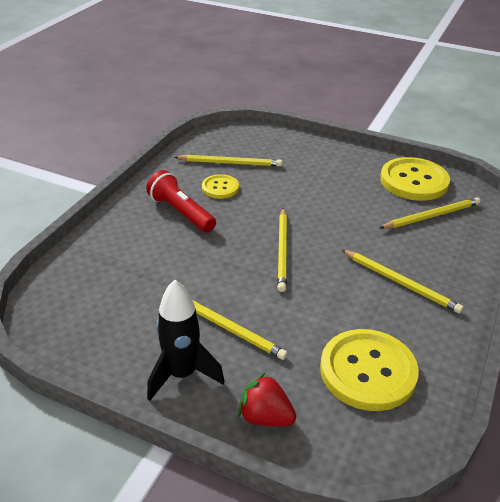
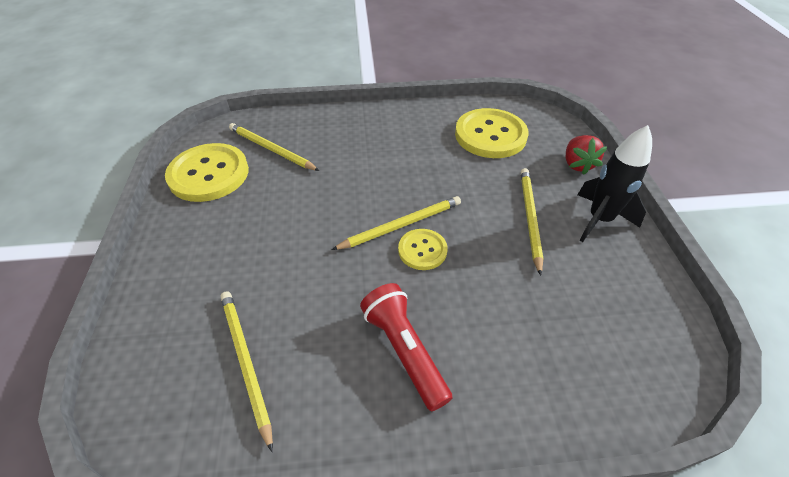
camera: 120 degrees left, 10 degrees up
red flashlight [146,170,216,232] -> red flashlight turned 135 degrees clockwise [360,283,452,411]
yellow button [202,174,239,199] -> yellow button moved to [398,229,448,270]
yellow pencil [341,249,464,314] -> none

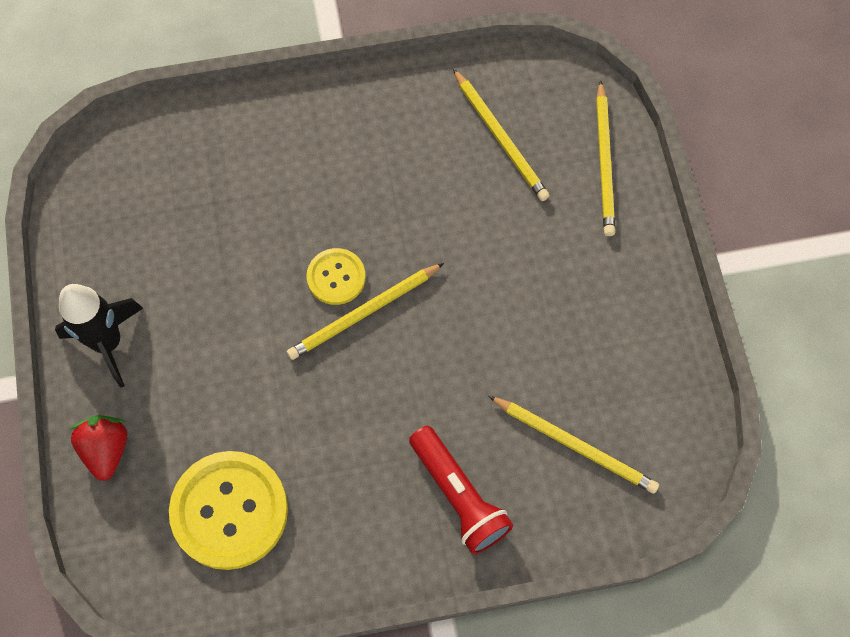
camera: 175 degrees right, 20 degrees up
yellow button [165,143,249,202] -> none
red flashlight [360,283,452,411] -> red flashlight moved to [409,426,513,554]
yellow pencil [521,168,543,276] -> yellow pencil moved to [596,80,615,236]

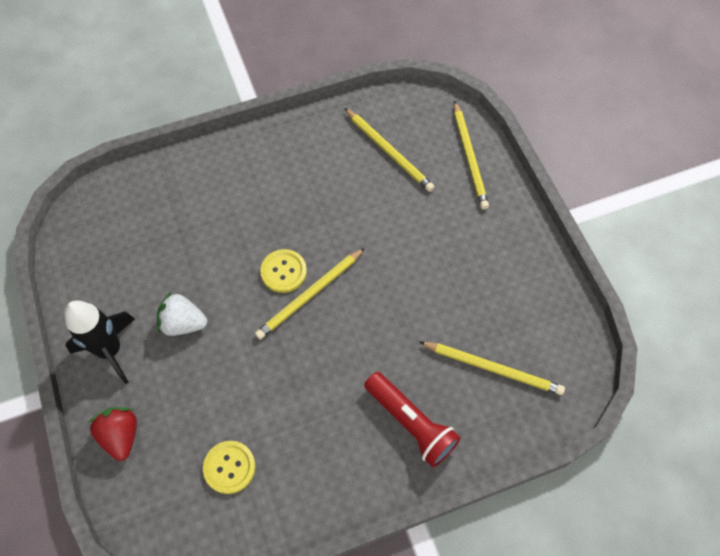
camera: 10 degrees left, 5 degrees down
yellow button [169,451,288,570] -> yellow button [203,441,255,494], size x0.54
none -> white strawberry [157,292,207,336]

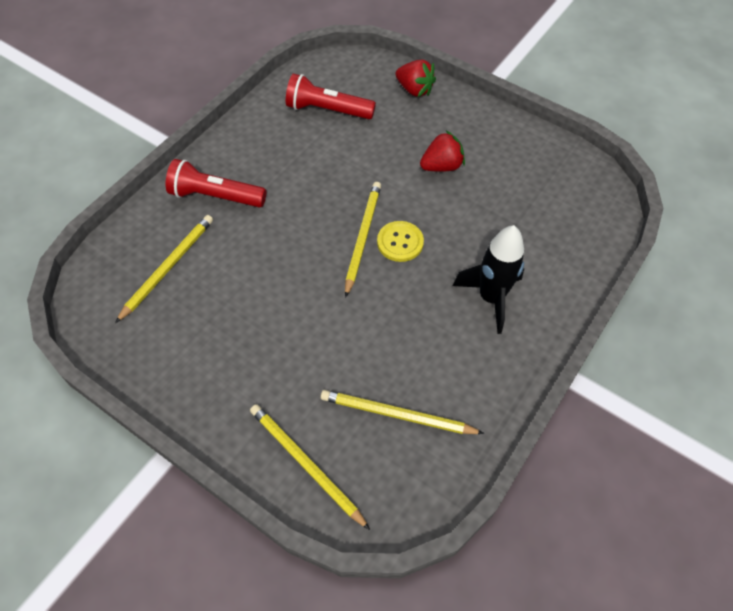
camera: 145 degrees right, 5 degrees down
black rocket [65,300,135,384] -> black rocket moved to [452,225,524,334]
white strawberry [157,292,207,336] -> red strawberry [420,131,465,172]
yellow button [203,441,255,494] -> red flashlight [286,73,376,119]
yellow pencil [420,342,565,395] -> yellow pencil turned 135 degrees clockwise [115,215,213,323]

